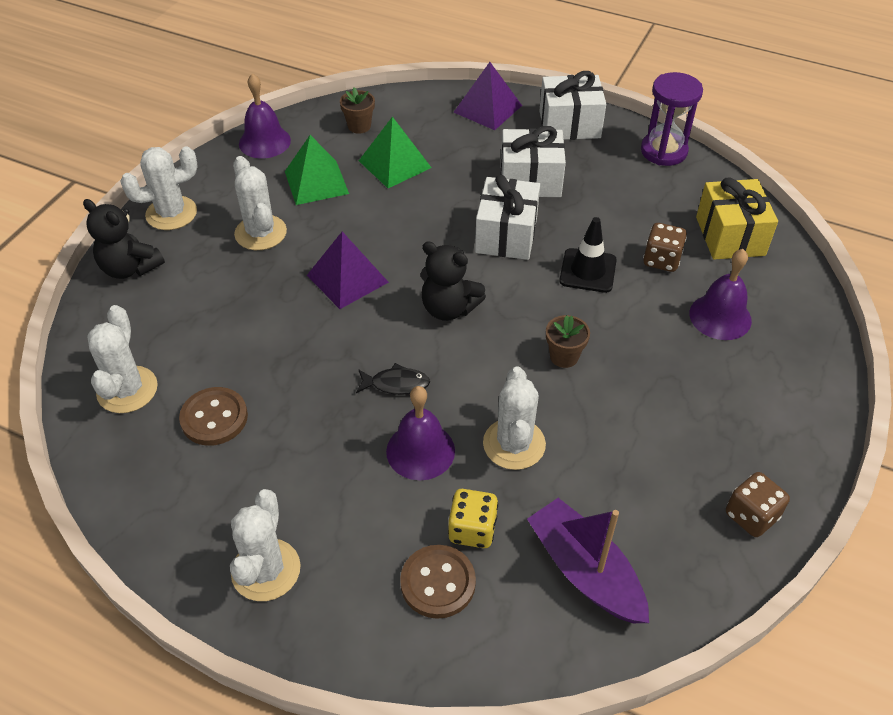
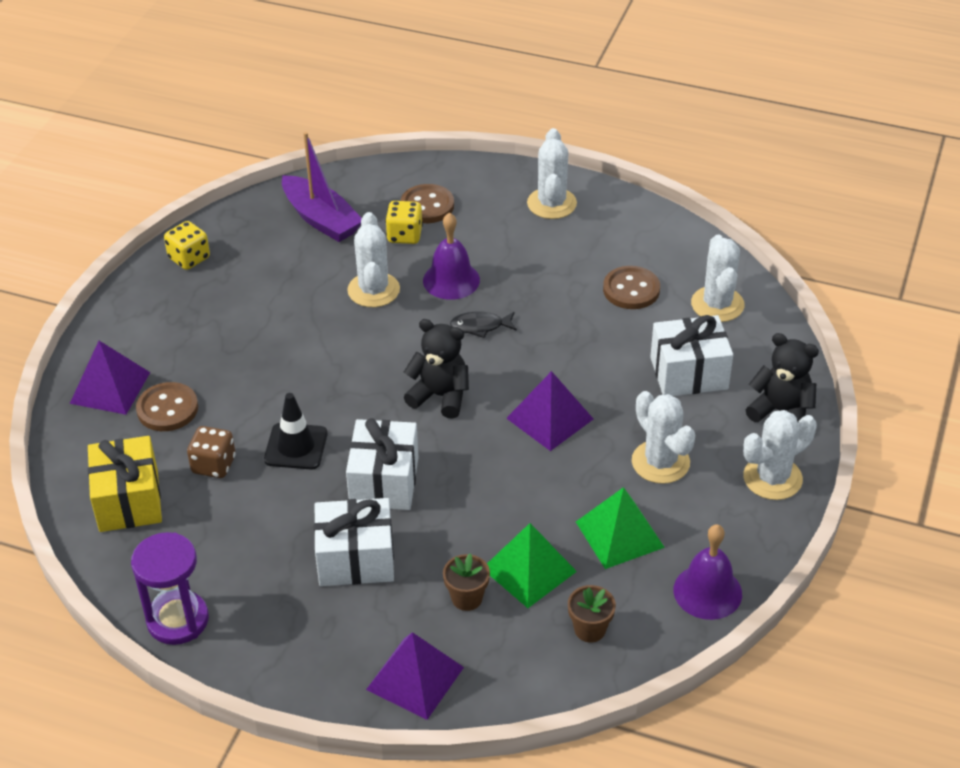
camera: 175 degrees right, 5 degrees down
white gift [539,71,606,140] -> white gift moved to [650,315,733,396]
brown flower pot [546,315,590,368] -> brown flower pot moved to [443,554,490,611]
purple bell [689,249,752,340] -> brown button [136,382,198,431]
brown dice [726,472,790,537] -> yellow dice [164,221,210,270]
none -> purple pyramid [70,341,150,415]

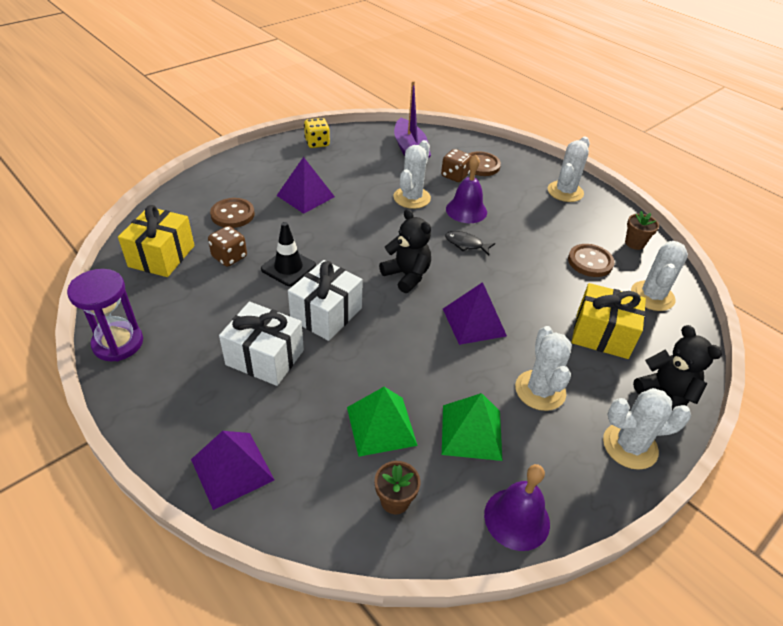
camera: 25 degrees right, 0 degrees up
purple pyramid [70,341,150,415] -> purple pyramid moved to [276,157,335,214]
yellow dice [385,201,423,244] -> brown dice [441,149,472,182]
brown flower pot [443,554,490,611] -> brown flower pot moved to [625,211,659,250]
white gift [650,315,733,396] -> yellow gift [572,283,646,359]

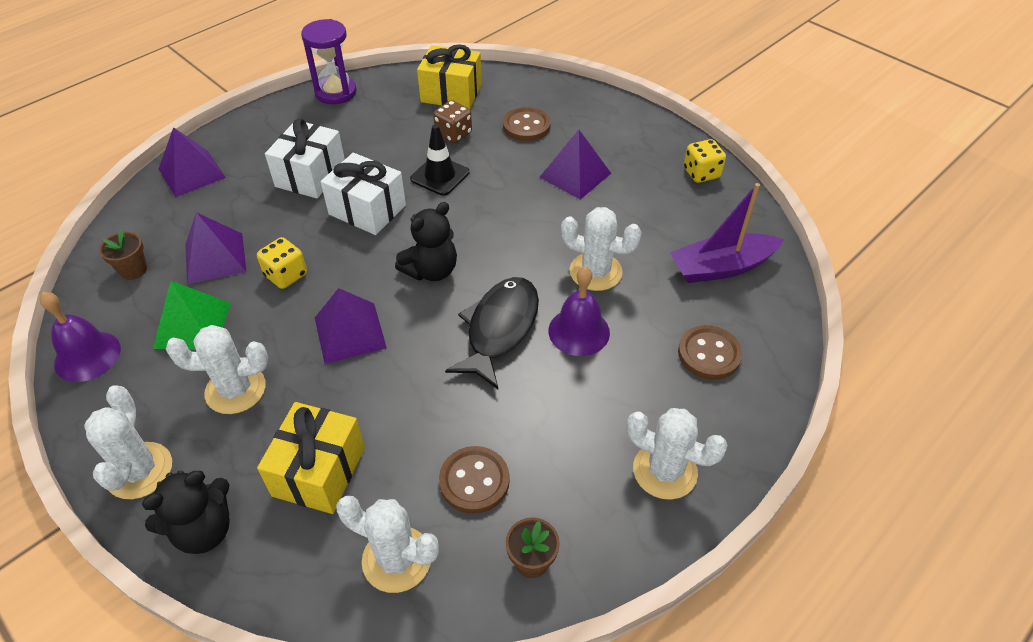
camera: 90 degrees right, 5 degrees up
green pyramid [347,387,418,457] -> purple pyramid [185,212,247,284]
brown dice [441,149,472,182] -> none
black fish [445,231,495,255] -> black fish [445,277,539,389], size x1.99
none -> yellow dice [257,237,307,289]

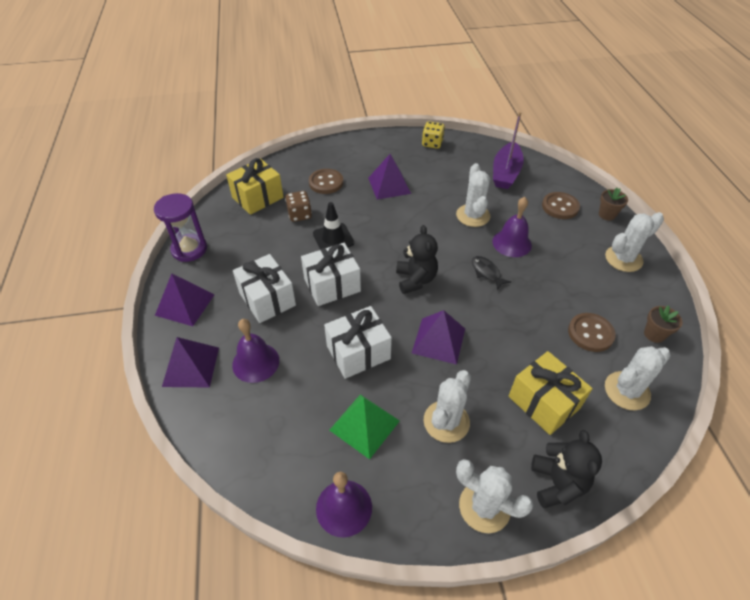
camera: 55 degrees left, 0 degrees up
brown flower pot [99,230,147,280] -> brown flower pot moved to [599,188,628,221]
purple pyramid [185,212,247,284] -> purple pyramid moved to [155,274,215,326]
yellow dice [257,237,307,289] -> white gift [324,306,392,379]
black fish [445,277,539,389] -> black fish [472,256,511,290], size x0.50
white cactus [561,207,642,291] -> white cactus turned 60 degrees counterclockwise [456,163,490,227]
none -> purple bell [232,319,279,383]

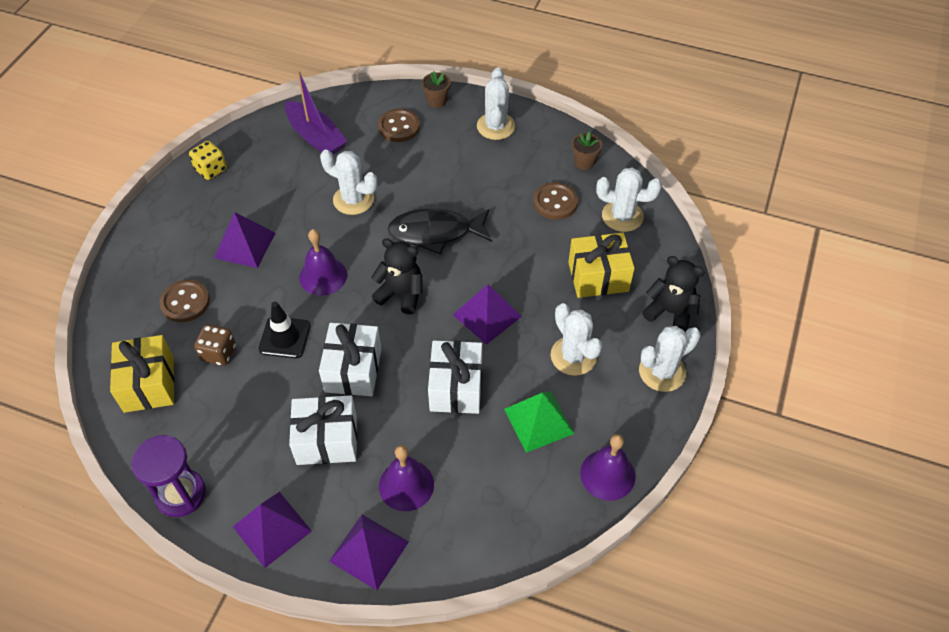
camera: 60 degrees left, 5 degrees up
black fish [472,256,511,290] -> black fish [388,208,492,254], size x1.99
purple bell [492,197,532,257] -> purple bell moved to [299,229,347,296]
white cactus [605,346,671,410] -> white cactus turned 75 degrees counterclockwise [596,168,662,232]

